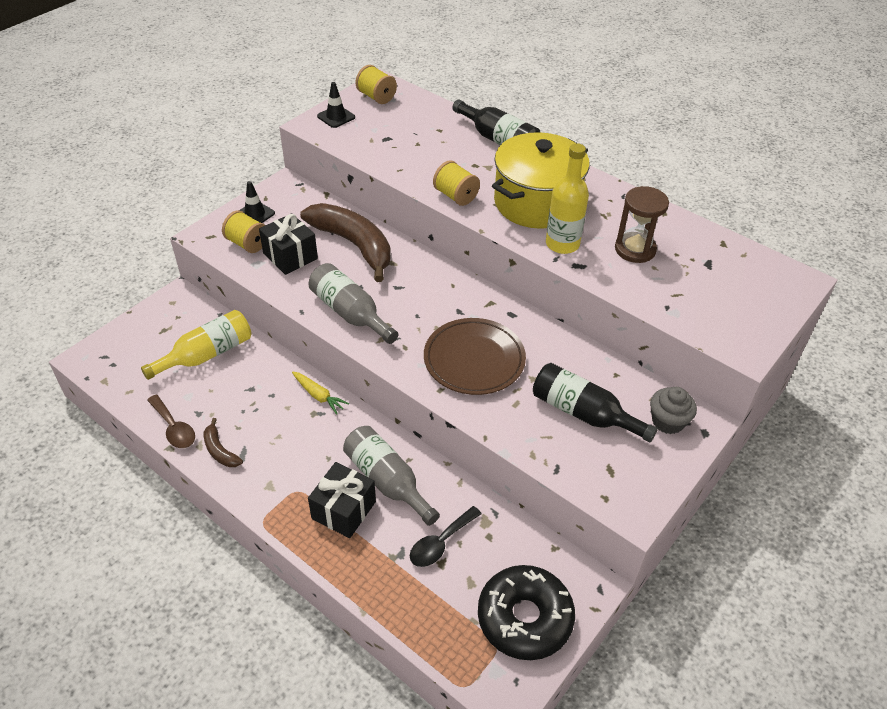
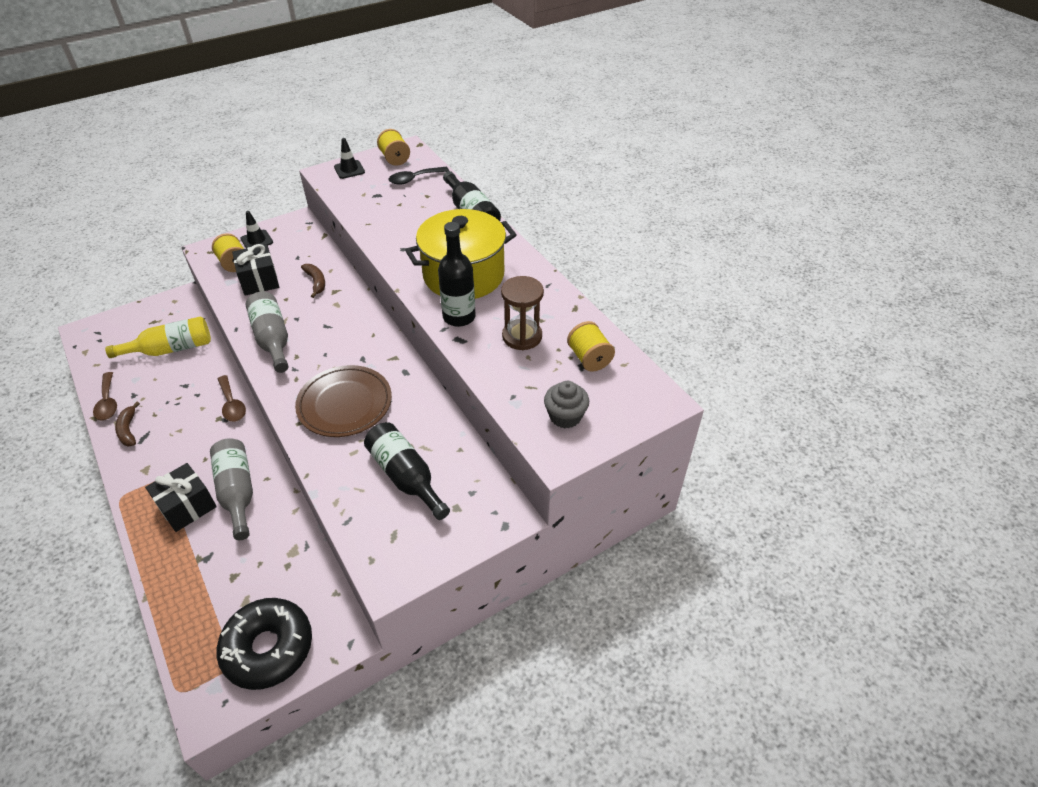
camera: 20 degrees right, 0 degrees up
yellow carrot [292,371,349,415] -> brown spoon [218,375,246,422]
brown banana [300,203,391,282] -> brown banana [301,264,325,298], size x0.45
black spoon [410,506,482,567] -> black spoon moved to [388,167,449,185]
yellow spool [433,160,480,206] -> yellow spool moved to [567,321,615,372]
yellow bottle [546,143,589,254] -> black bottle [438,222,476,327]
grey cupcake [650,387,697,434] -> grey cupcake moved to [544,381,589,429]

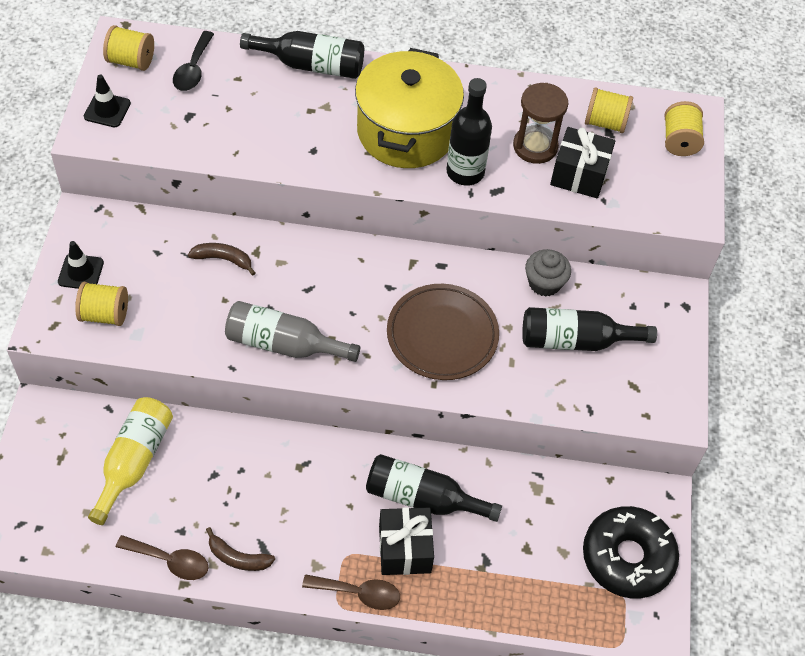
camera: 55 degrees left, 10 degrees up
grey bottle [210,438,253,540] -> black bottle [366,454,502,522]
brown spoon [218,375,246,422] -> brown spoon moved to [302,574,400,610]
black gift [232,244,279,296] -> black gift moved to [550,127,615,198]
grey cupcake [544,381,589,429] -> grey cupcake moved to [525,249,571,297]
none -> yellow spool [664,101,704,156]

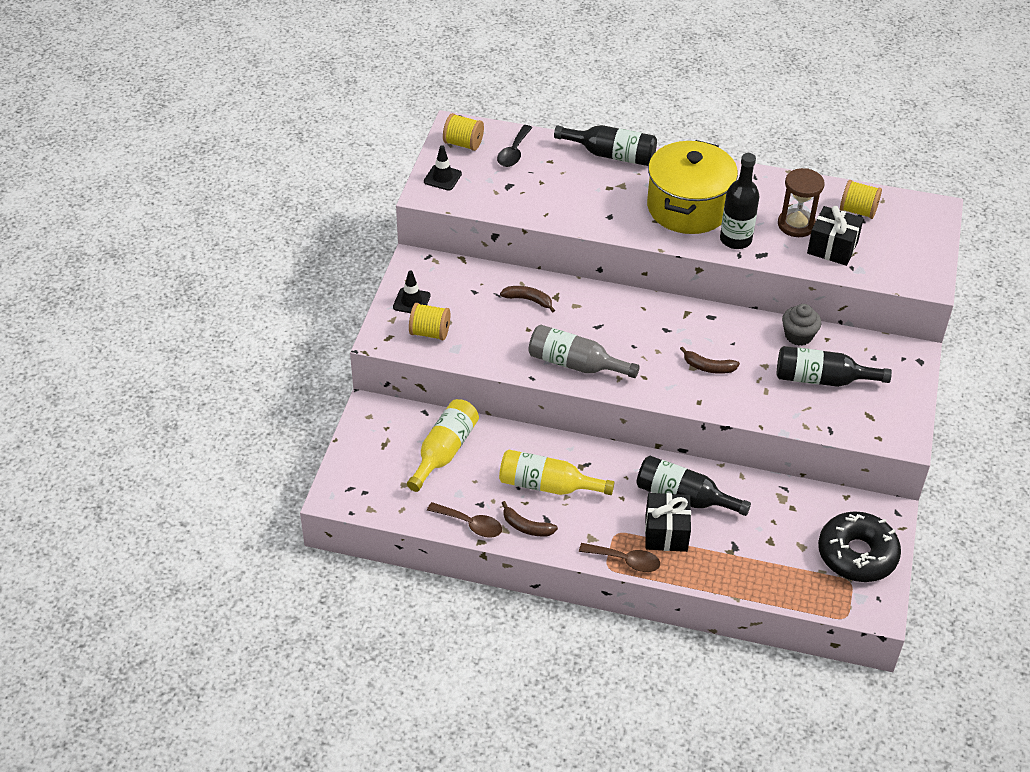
camera: 10 degrees right, 10 degrees down
brown plate [387,284,499,380] -> brown banana [680,347,740,374]
yellow spool [664,101,704,156] -> none
none -> yellow bottle [499,449,614,495]

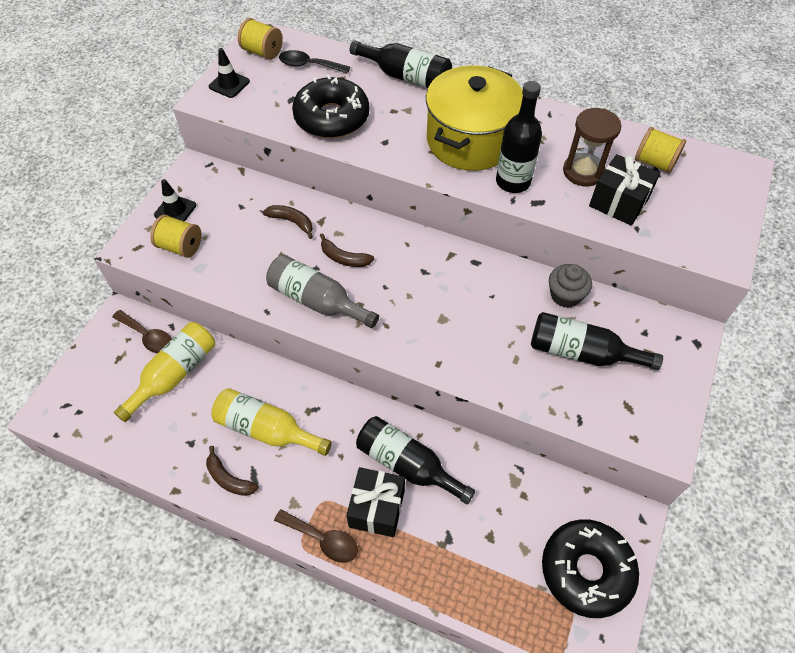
camera: 10 degrees right, 10 degrees up
brown spoon [427,502,502,538] -> brown spoon moved to [112,310,172,353]
black spoon [497,125,532,167] -> black spoon turned 75 degrees clockwise [279,50,350,74]
brown banana [680,347,740,374] -> brown banana moved to [320,233,374,267]
none -> black donut [292,74,369,138]

